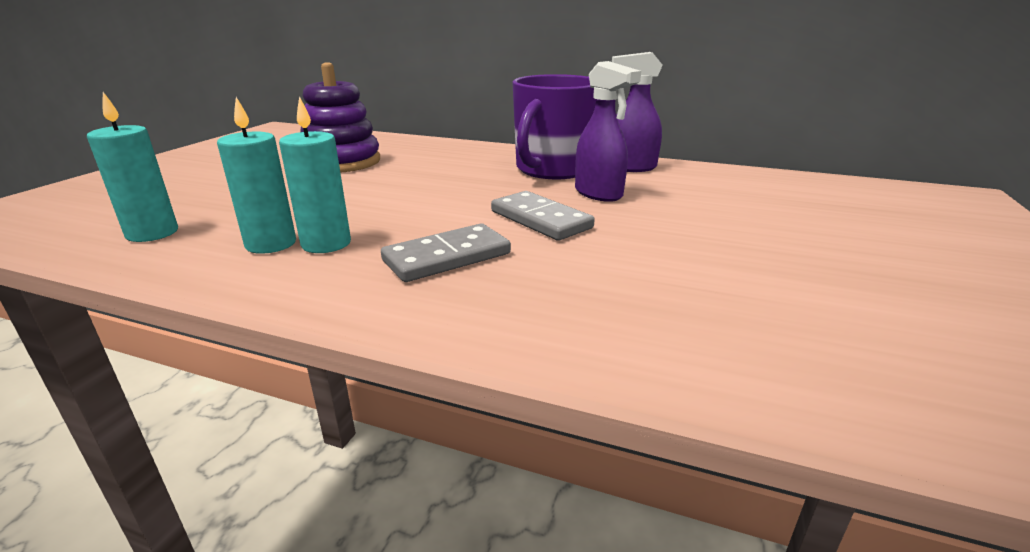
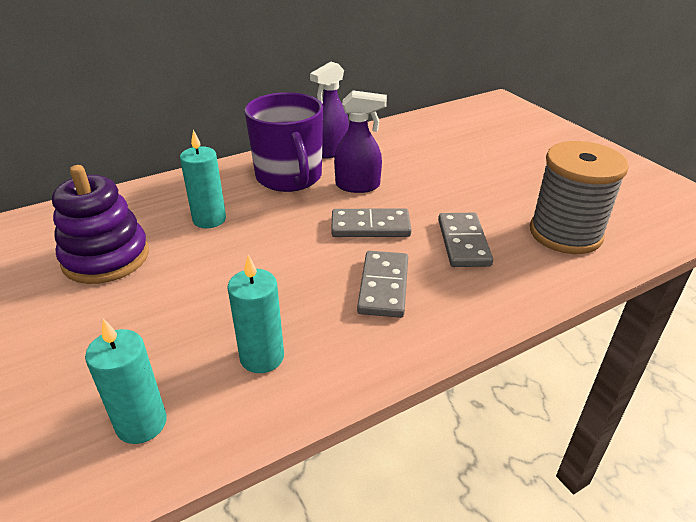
camera: 50 degrees left, 10 degrees up
turquoise candle [279,96,351,253] -> turquoise candle moved to [180,130,226,228]
none -> grey domino [438,213,493,267]
none -> grey spool [530,141,629,254]

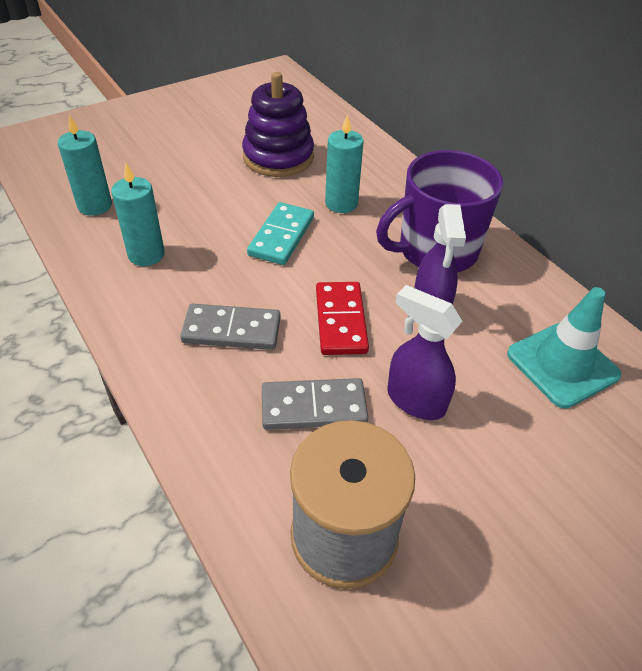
camera: 85 degrees right, 10 degrees up
purple spray bottle [310,62,349,158] -> purple spray bottle moved to [387,285,462,420]
grey domino [331,208,411,237] -> red domino [316,282,369,355]
none -> turquoise domino [247,202,314,265]
none -> turquoise traffic cone [507,287,621,408]

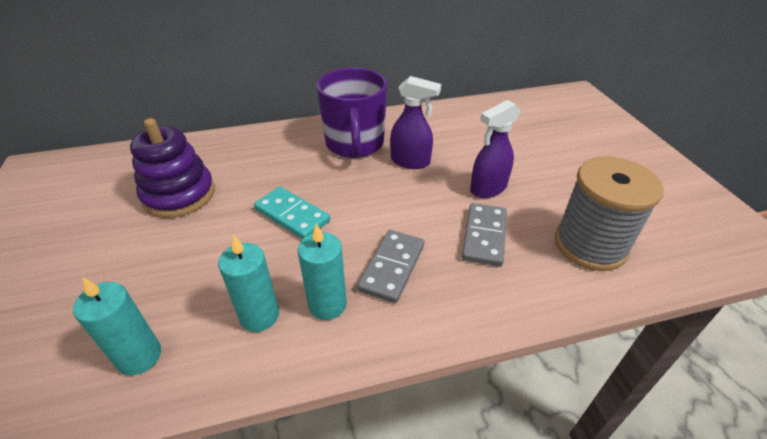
camera: 70 degrees left, 5 degrees down
red domino [316,282,369,355] -> none
turquoise candle [325,114,364,213] -> turquoise candle moved to [298,223,347,320]
turquoise traffic cone [507,287,621,408] -> none

